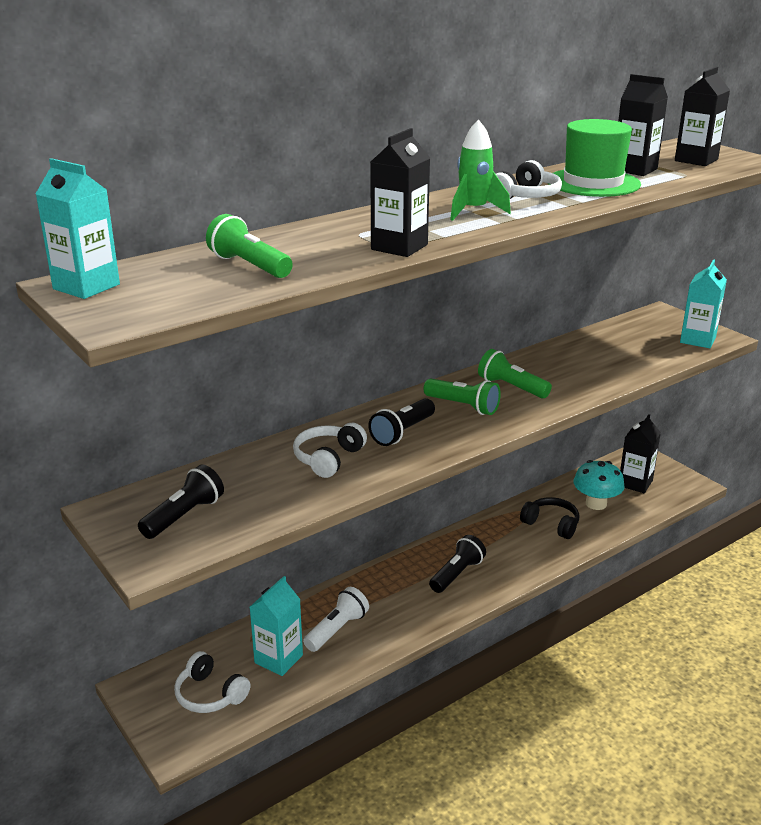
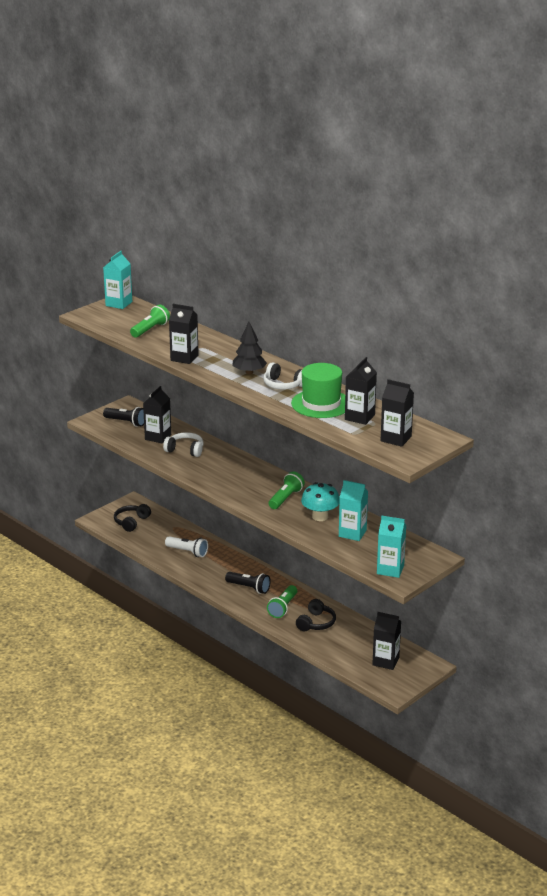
camera: 80 degrees right, 0 degrees up
white headphones [174,651,250,713] -> black headphones [114,504,151,532]
turquoise carton [250,576,303,676] -> turquoise carton moved to [339,480,368,541]
black flashlight [369,398,435,446] -> none
green flashlight [423,378,501,415] -> green flashlight moved to [267,585,297,618]
green rocket [450,119,511,221] -> black tree [232,322,267,374]
turquoise mushroom [573,460,625,510] -> turquoise mushroom moved to [301,482,340,521]
none -> black carton [143,386,171,444]

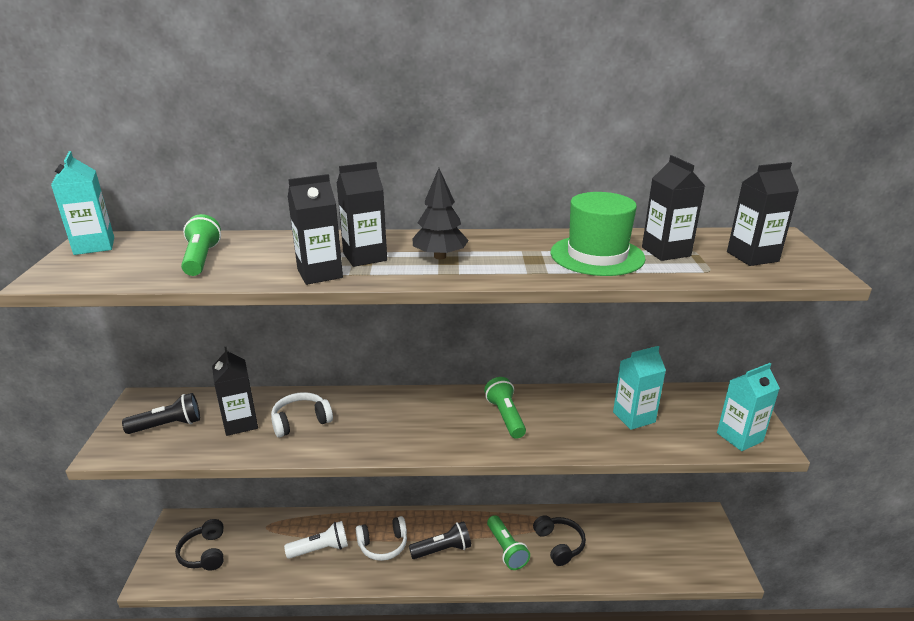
camera: 45 degrees left, 0 degrees up
white headphones [263,362,302,390] -> white headphones moved to [356,516,407,561]
turquoise mushroom [301,482,340,521] -> none
black carton [372,612,401,670] -> black carton moved to [336,162,387,267]

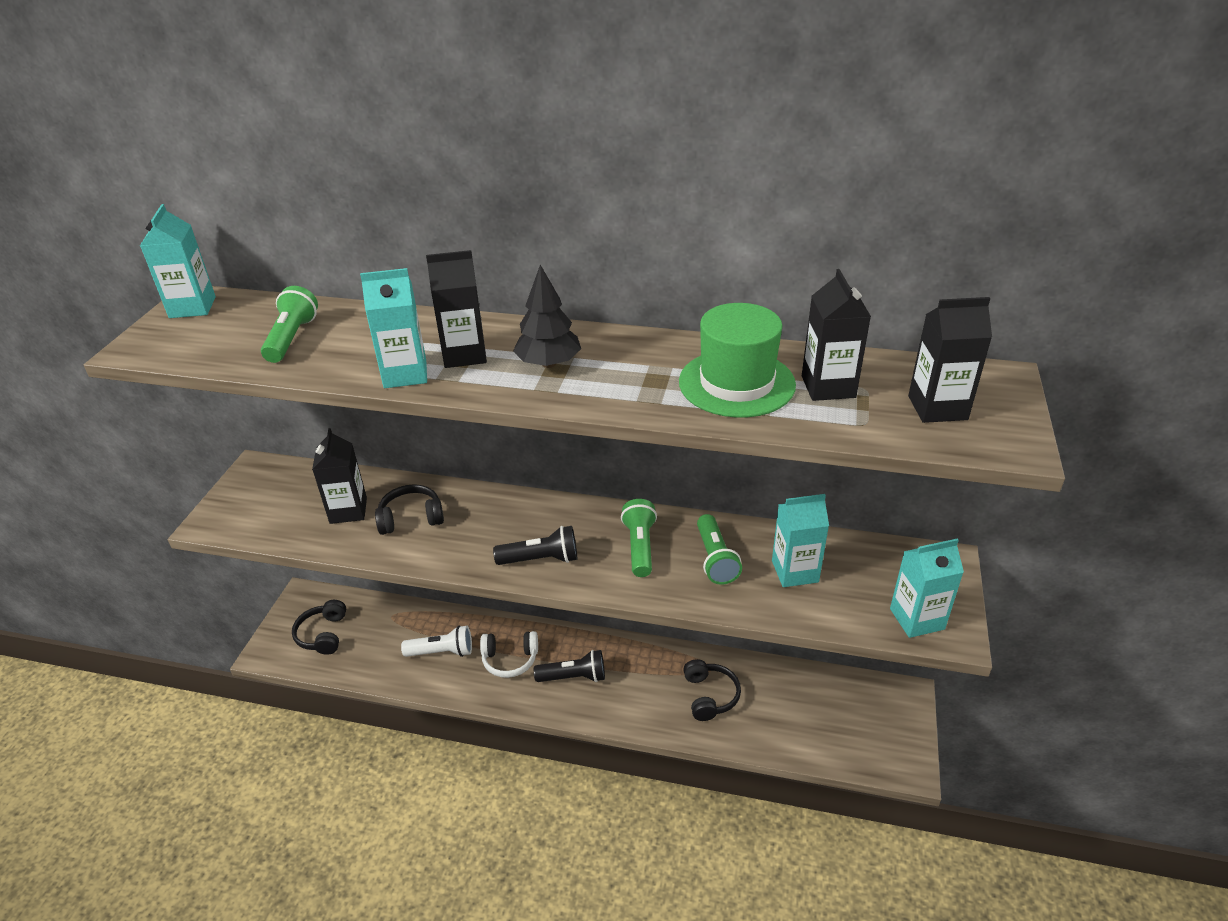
camera: 15 degrees right, 10 degrees up
black flashlight [122,393,200,434] -> black flashlight moved to [493,526,577,565]
white headphones [271,392,333,437] -> black headphones [375,484,444,535]
black carton [288,174,343,285] -> turquoise carton [360,268,427,388]
green flashlight [487,515,530,570] -> green flashlight moved to [697,514,742,585]

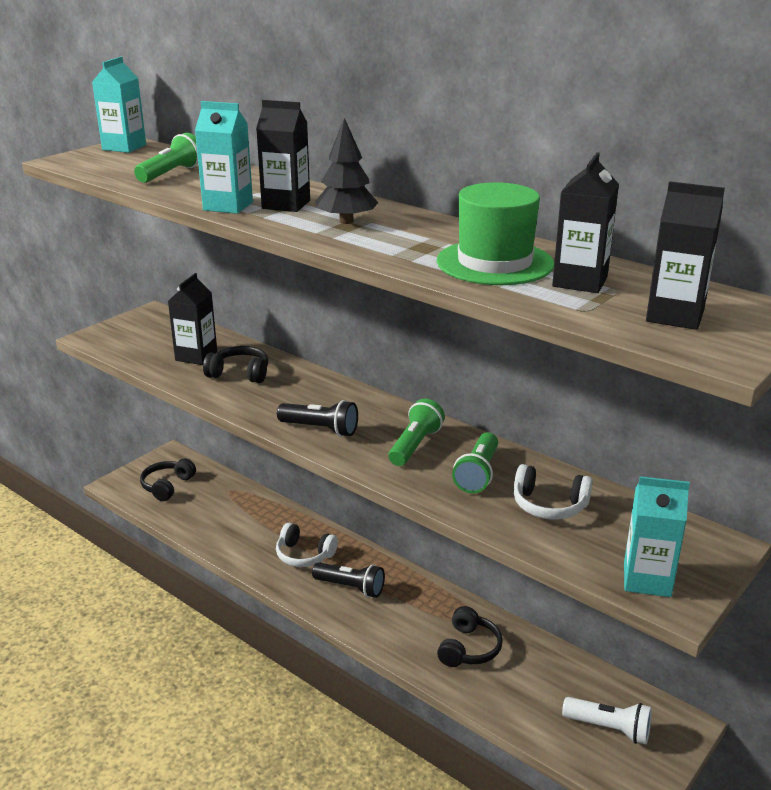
camera: 25 degrees right, 10 degrees down
white flashlight [401,625,472,657] -> white flashlight moved to [562,697,652,744]
turquoise carton [772,494,829,587] -> white headphones [514,464,593,520]

